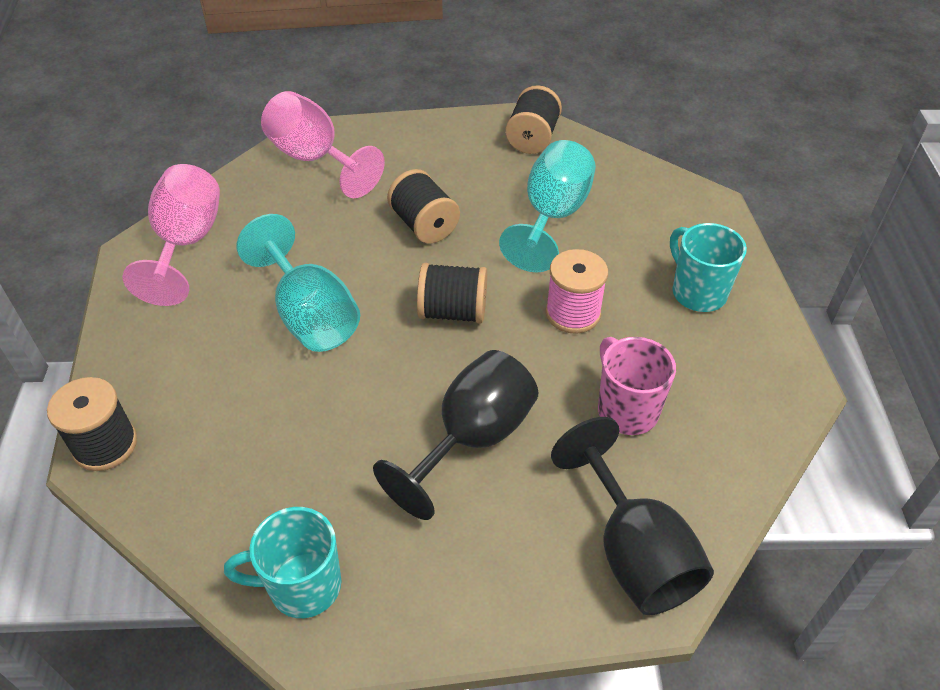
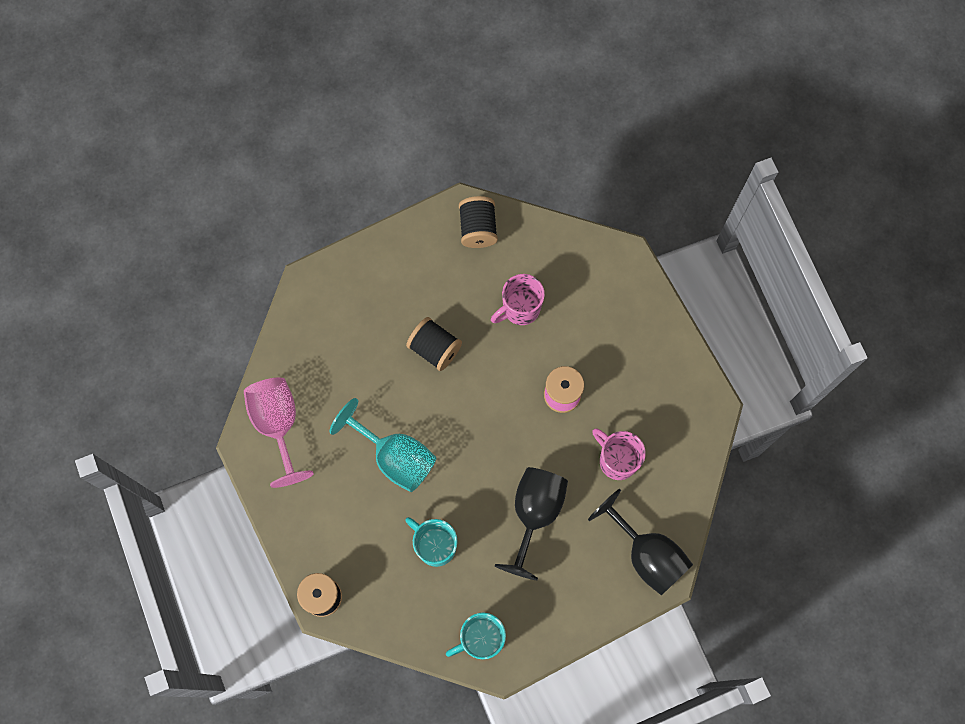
camera: 20 degrees left, 25 degrees up
pink goblet [261,91,385,198] -> none
black spool [417,263,487,324] -> none
turquoise goblet [499,140,596,272] -> pink mug [491,274,545,325]
turquoise mug [670,223,747,312] -> turquoise mug moved to [405,517,458,567]

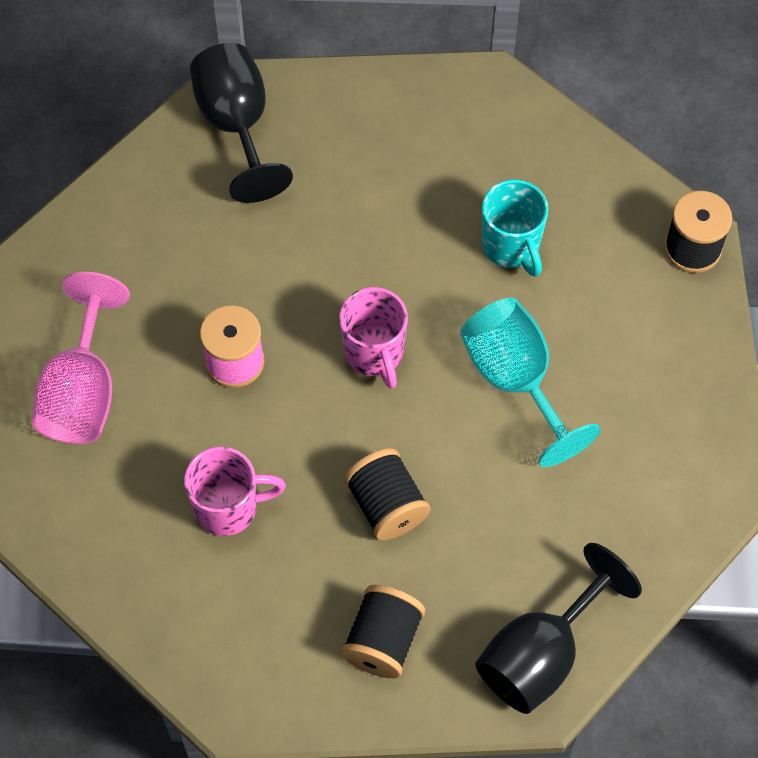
camera: 155 degrees left, 10 degrees down
pink goblet [244,377,314,488] -> pink goblet moved to [32,272,130,444]
turquoise mug [446,613,506,659] -> none
black spool [459,196,498,248] -> black spool moved to [341,585,425,678]
black goblet [495,467,568,580] -> black goblet moved to [475,543,642,714]
pink mug [592,428,646,480] -> pink mug moved to [339,287,408,389]

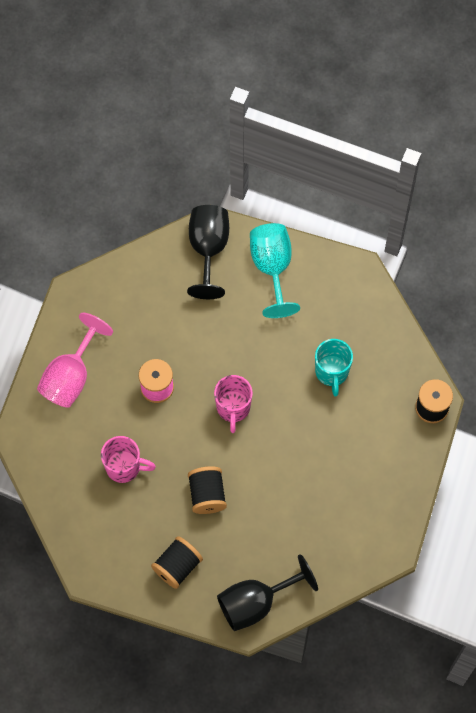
camera: 20 degrees right, 5 degrees up
turquoise goblet [460,298,601,467] -> turquoise goblet moved to [250,223,300,318]

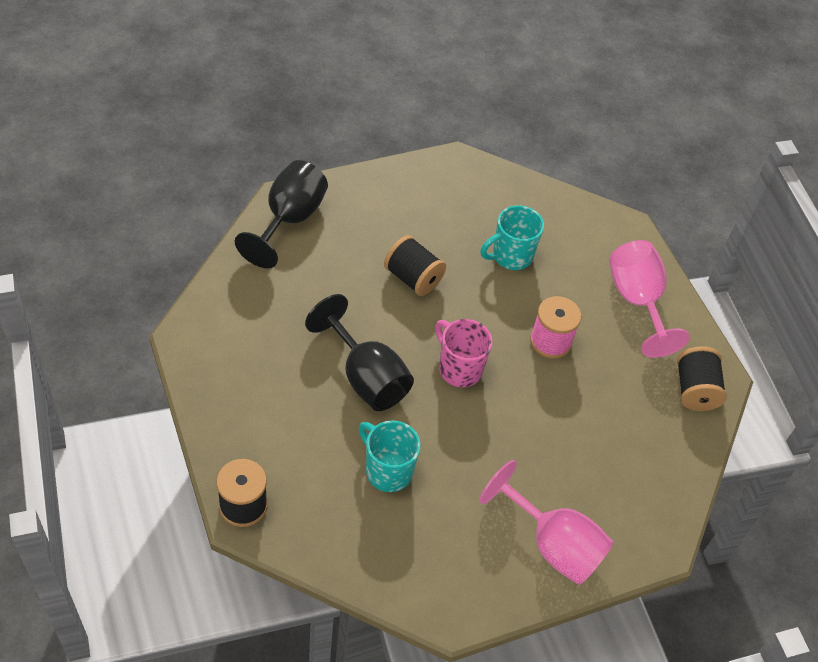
camera: 135 degrees right, 15 degrees down
pink mug [101,436,156,483] -> turquoise mug [480,205,544,270]
black spool [151,536,203,589] -> black spool moved to [677,346,727,411]
black goblet [187,205,229,299] -> black goblet moved to [305,294,414,411]
turquoise goblet [250,223,300,318] -> pink goblet [479,460,614,585]

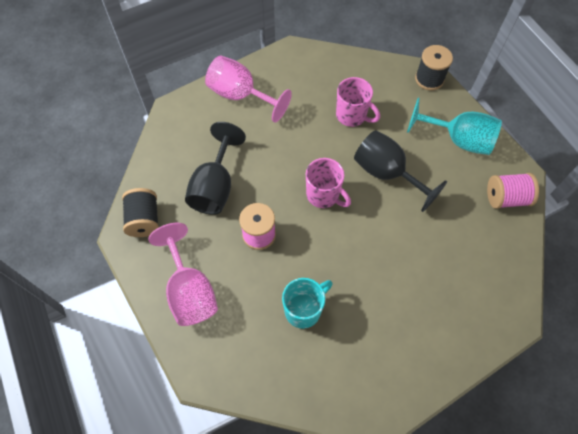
camera: 175 degrees right, 10 degrees up
black goblet [235,160,328,268] -> black goblet moved to [185,122,246,215]
turquoise mug [359,421,420,492] -> pink mug [336,77,380,127]
black spool [384,235,446,296] -> none
none -> turquoise goblet [407,98,502,155]
none -> pink spool [487,173,539,209]

